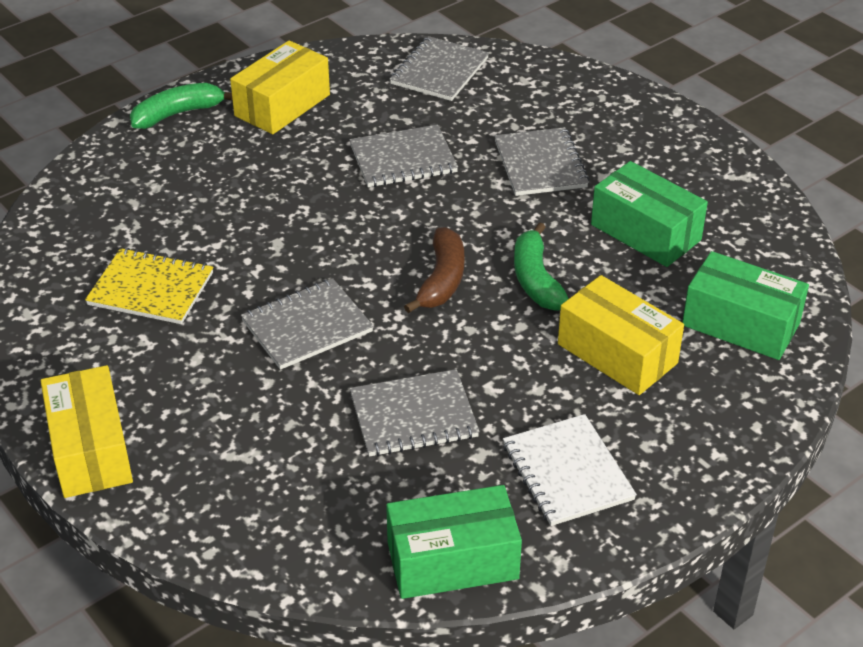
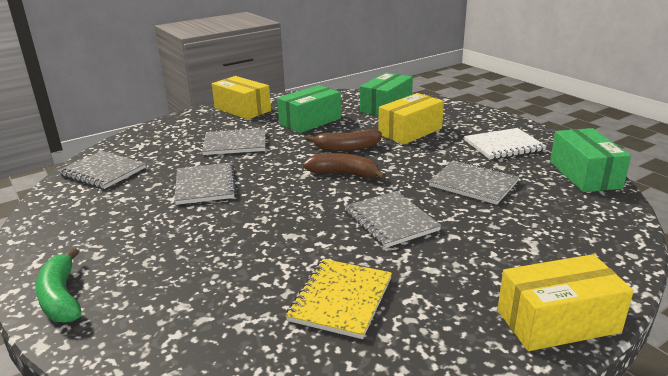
camera: 85 degrees left, 15 degrees down
yellow box [230,40,330,134] -> yellow box moved to [212,76,271,120]
grey notebook [350,369,480,456] -> grey notebook turned 45 degrees counterclockwise [429,160,519,205]
green banana [514,222,568,311] -> brown banana [305,129,382,151]

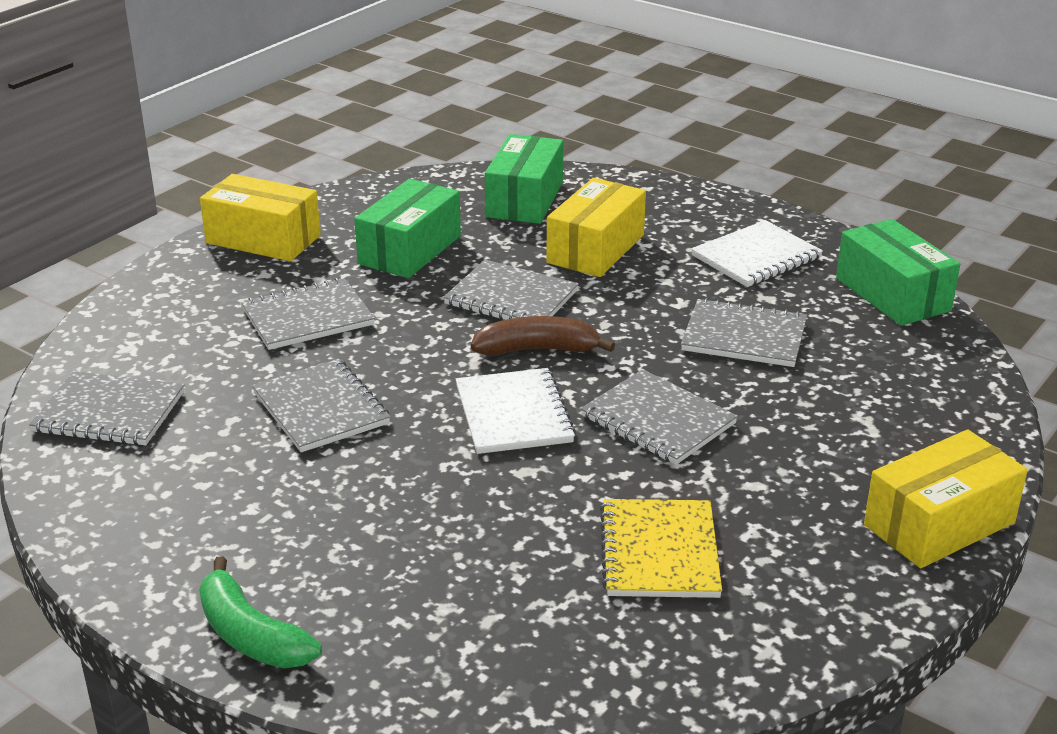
camera: 20 degrees left, 5 degrees up
brown banana [305,129,382,151] -> grey notebook [443,260,579,320]
none -> white notebook [456,368,576,454]

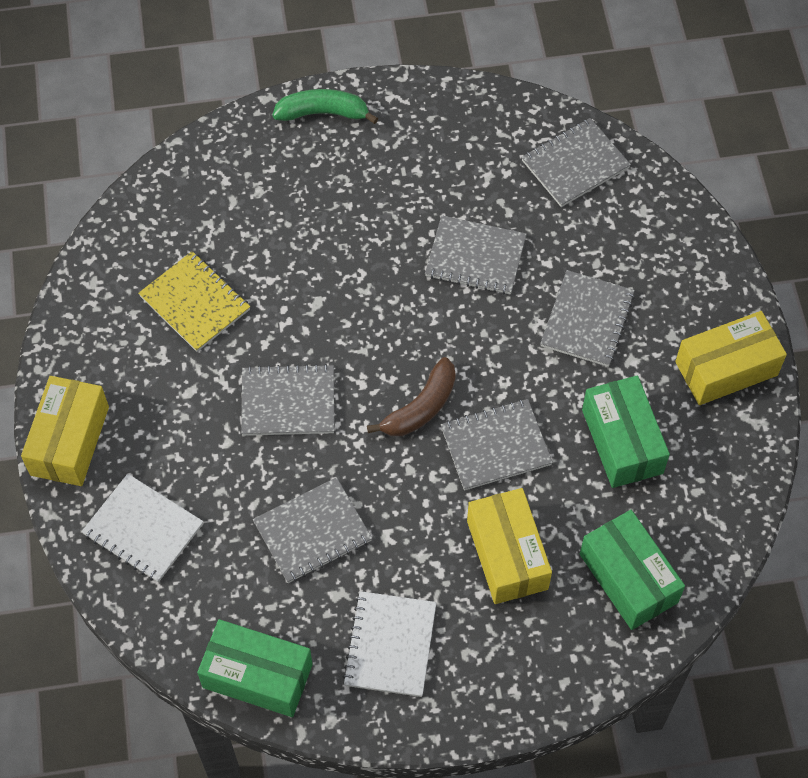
camera: 135 degrees right, 30 degrees up
white notebook [456,368,576,454] -> white notebook moved to [81,474,203,582]

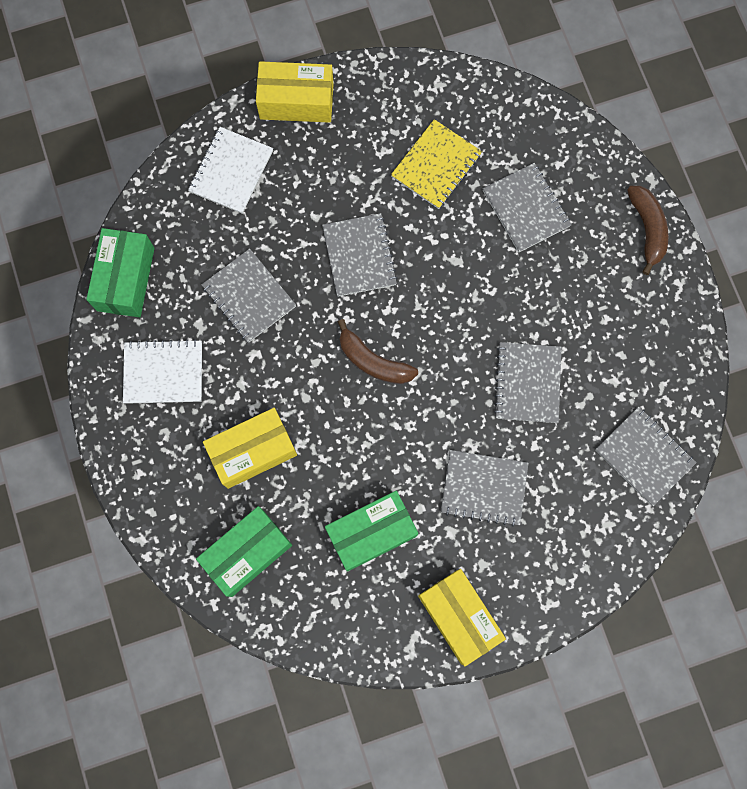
camera: 80 degrees right, 15 degrees up
green banana [272,89,378,124] -> brown banana [627,186,668,275]
grey notebook [441,399,553,491] -> grey notebook moved to [483,163,571,252]

